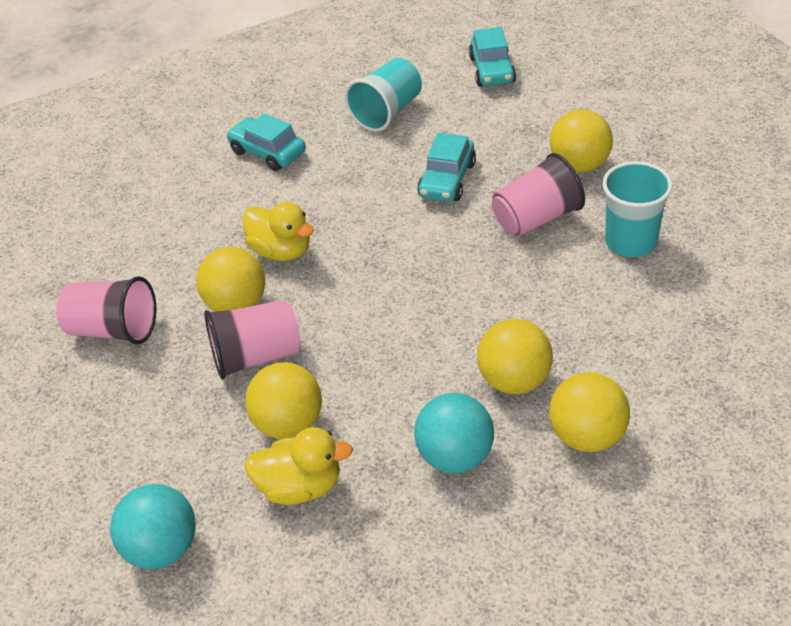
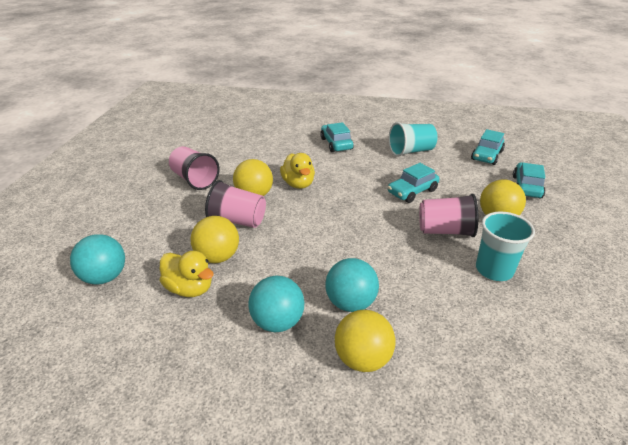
camera: 30 degrees right, 10 degrees down
yellow ball [477,319,553,394] -> turquoise ball [325,258,379,312]
none -> turquoise car [513,162,545,198]

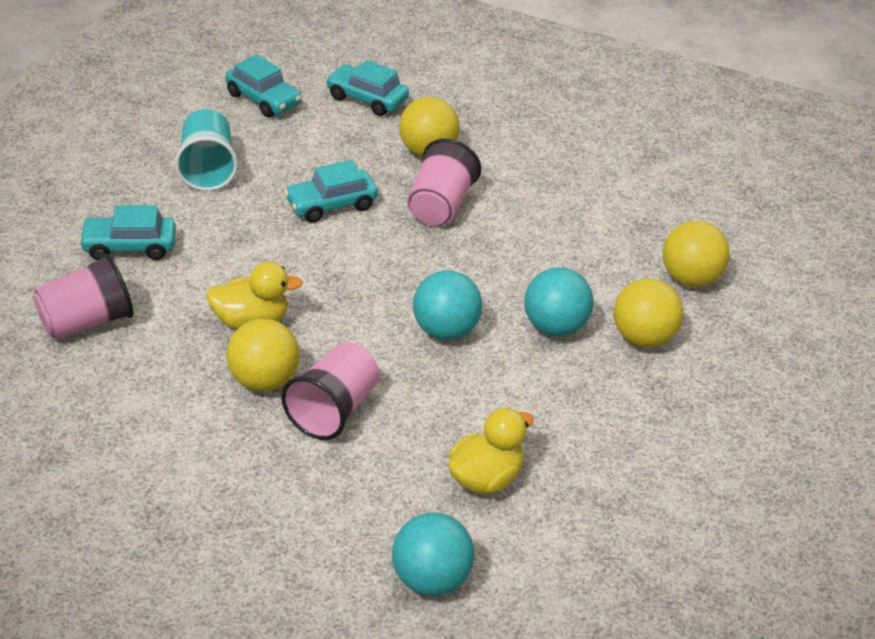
camera: 80 degrees left, 5 degrees up
pink cup [169,146,219,190] -> pink cup moved to [33,254,133,340]
yellow ball [190,216,239,263] -> yellow ball moved to [663,221,730,287]
turquoise ball [248,276,304,332] -> turquoise ball moved to [413,270,482,340]
turquoise car [388,163,440,203] -> turquoise car turned 90 degrees clockwise [284,160,378,223]
turquoise cup [476,211,535,281] -> none

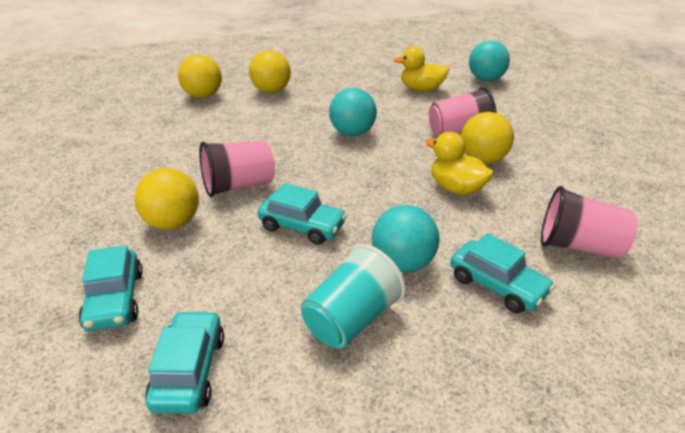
camera: 130 degrees left, 5 degrees down
turquoise ball [524,267,593,336] -> turquoise ball moved to [372,205,439,273]

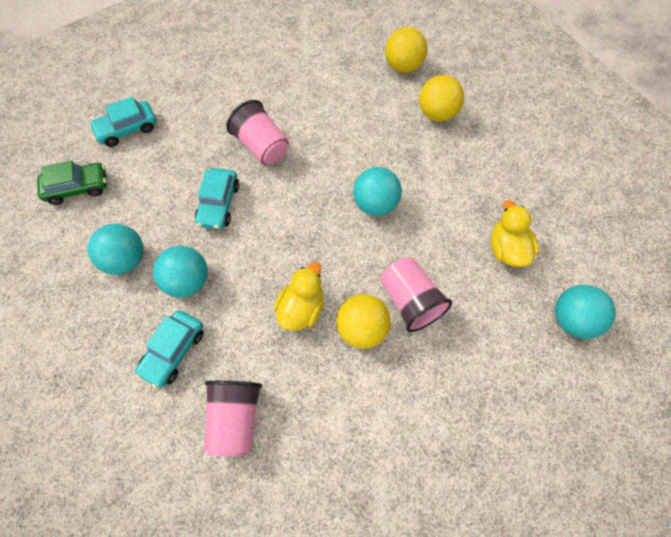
camera: 75 degrees right, 30 degrees up
yellow ball [134,168,199,229] -> none
turquoise car [145,311,224,413] -> green car [37,161,107,205]
turquoise cup [301,244,406,349] -> turquoise ball [87,224,144,275]

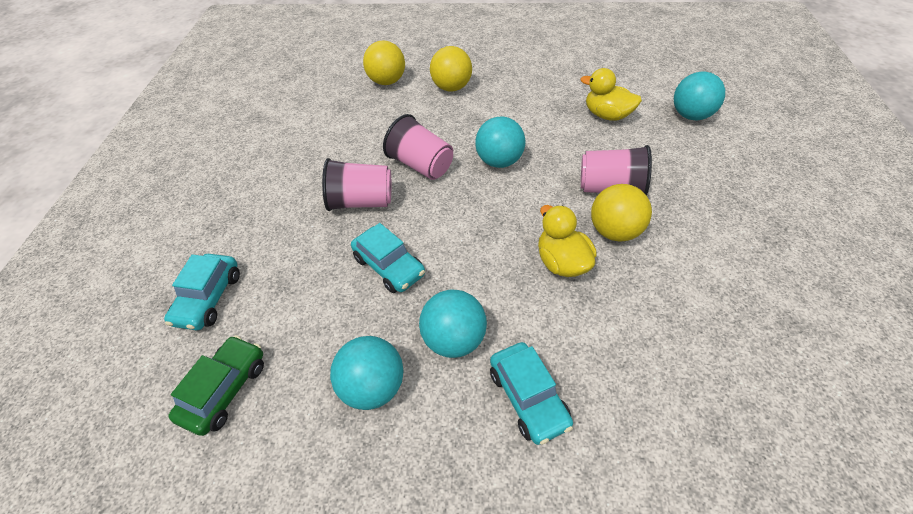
camera: 50 degrees left, 15 degrees down
pink cup [204,381,262,456] -> pink cup moved to [383,114,453,180]

